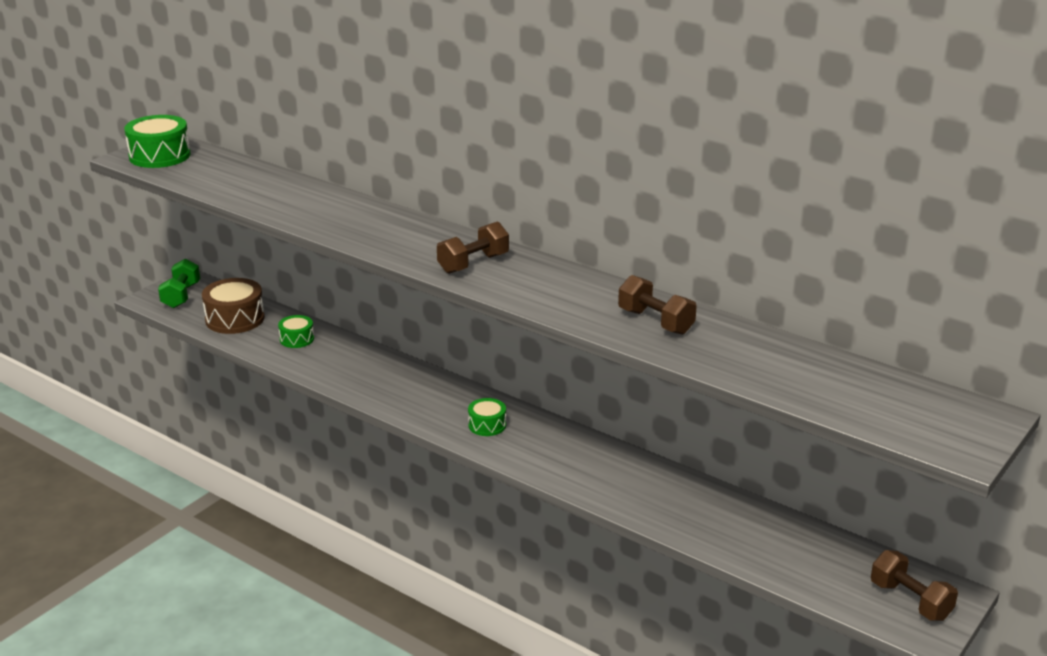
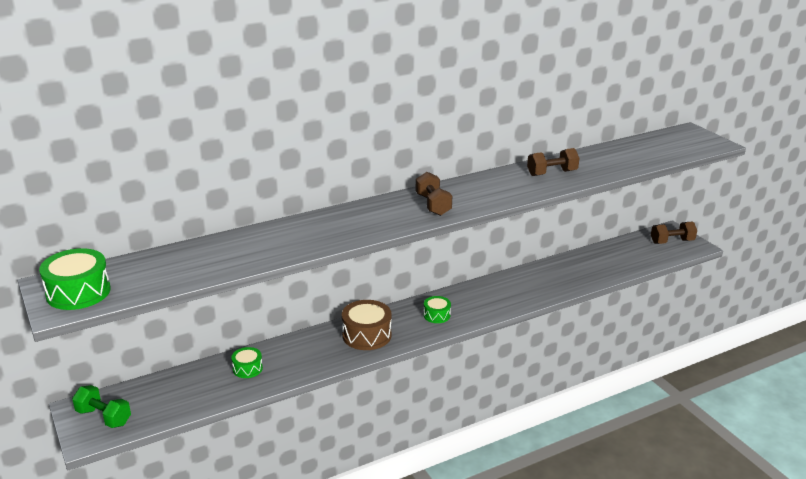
camera: 65 degrees left, 0 degrees up
brown drum [202,278,265,334] -> brown drum moved to [342,300,392,350]

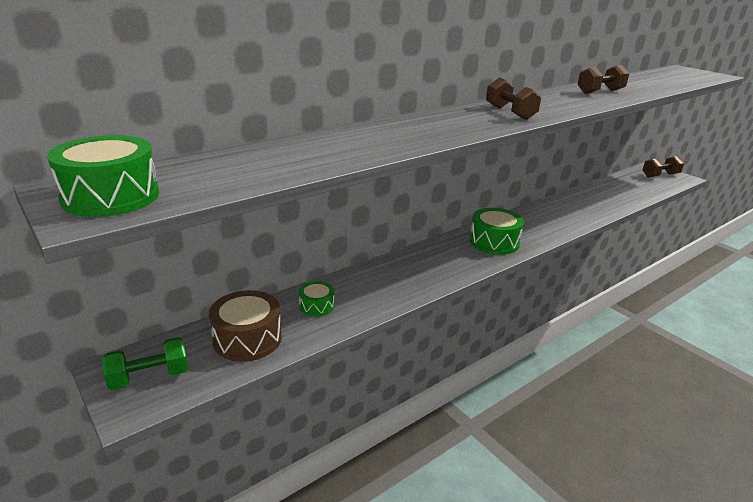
camera: 10 degrees left, 0 degrees up
green dumbbell [72,385,131,428] -> green dumbbell turned 45 degrees counterclockwise [102,337,188,390]
brown drum [342,300,392,350] -> brown drum moved to [209,290,282,362]
green drum [424,296,451,323] -> green drum [470,208,524,255], size x1.76

